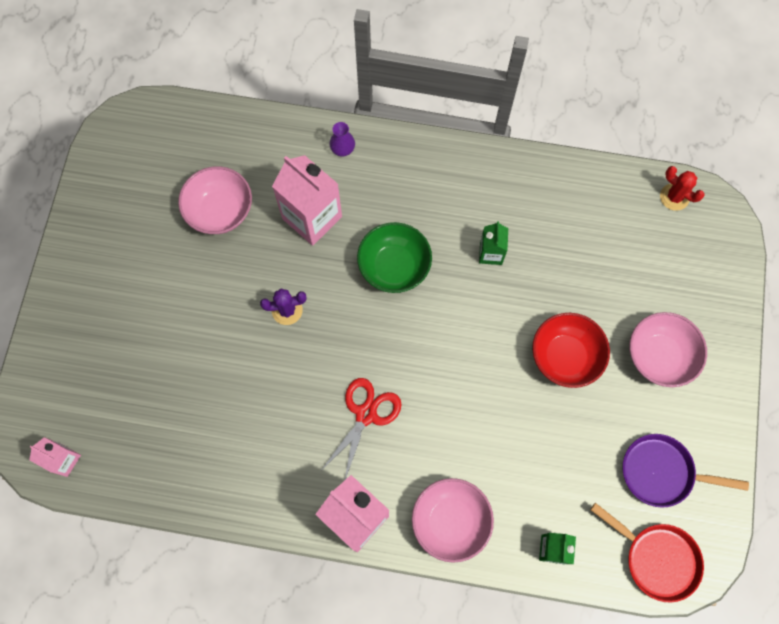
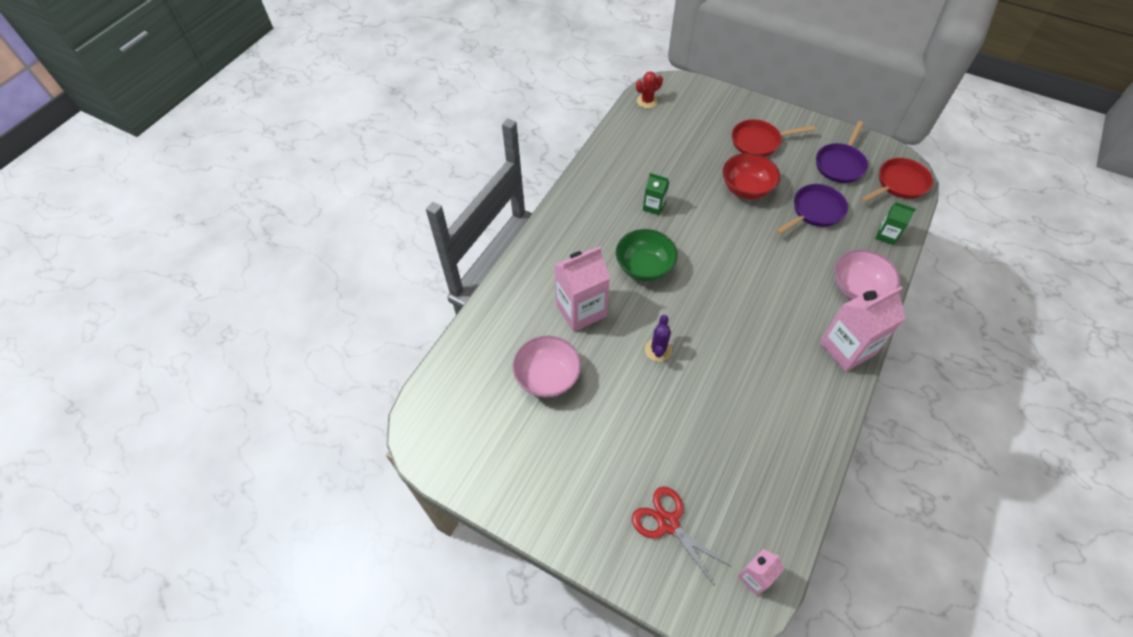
camera: 70 degrees left, 15 degrees down
red scissors [322,378,402,481] -> red scissors moved to [632,486,731,585]
purple vase [329,122,355,156] -> none
pink bowl [630,312,707,387] -> red pan [732,119,815,157]
none -> purple pan [776,184,848,235]

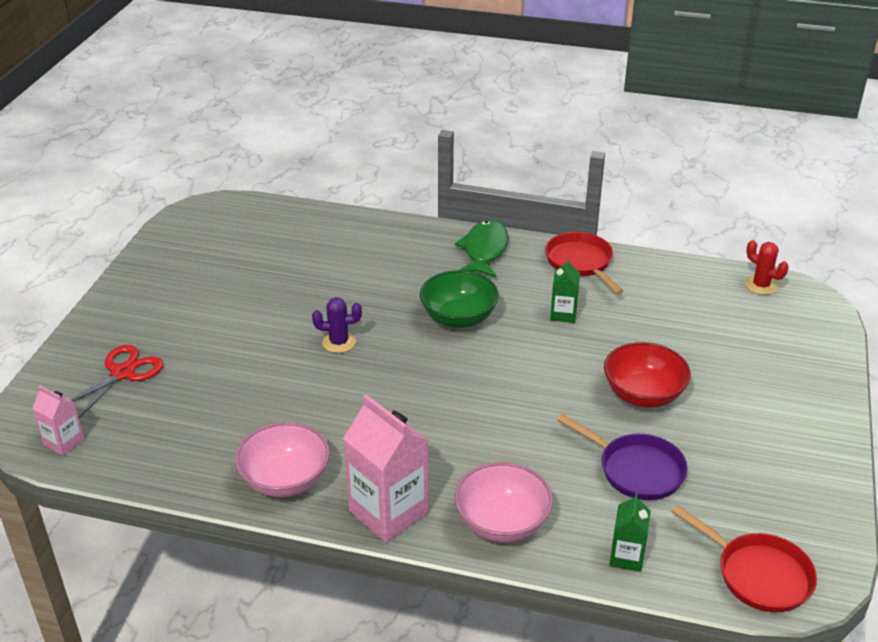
camera: 75 degrees right, 20 degrees down
pink bowl [513,336,581,398] -> pink bowl moved to [235,422,330,497]
pink carton [554,247,610,332] -> none
red pan [732,119,815,157] -> red pan moved to [545,232,624,295]
purple pan [816,121,868,183] -> none
none -> green fish [455,220,509,278]

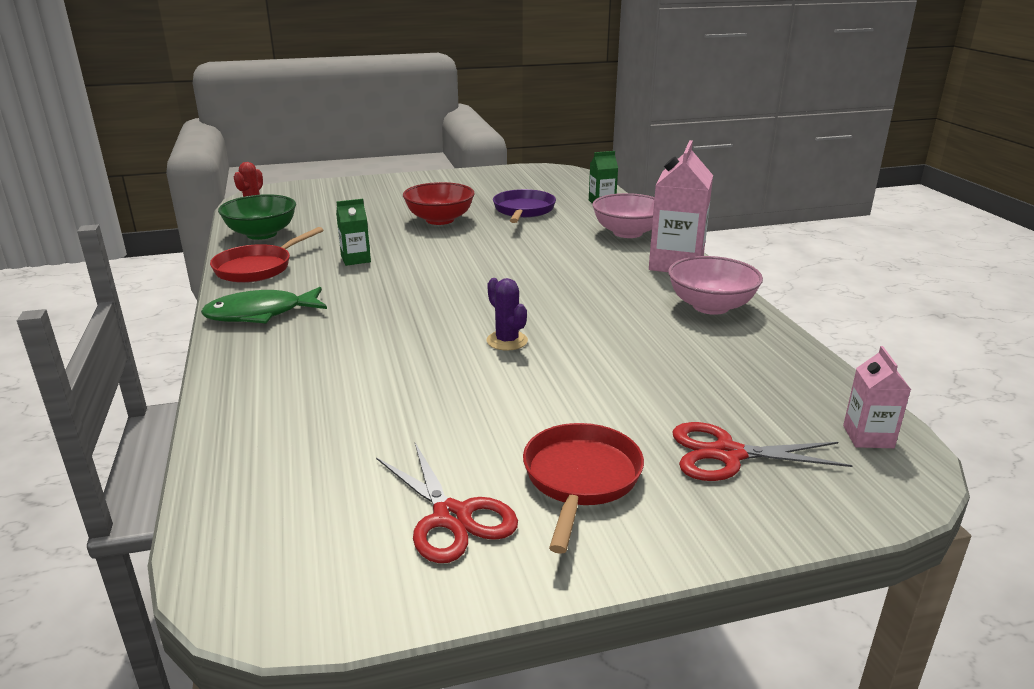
camera: 120 degrees left, 10 degrees down
green bowl [420,270,499,328] -> green bowl moved to [218,194,296,240]
red pan [671,505,817,612] -> red pan moved to [523,423,644,554]
none -> red scissors [376,443,518,563]

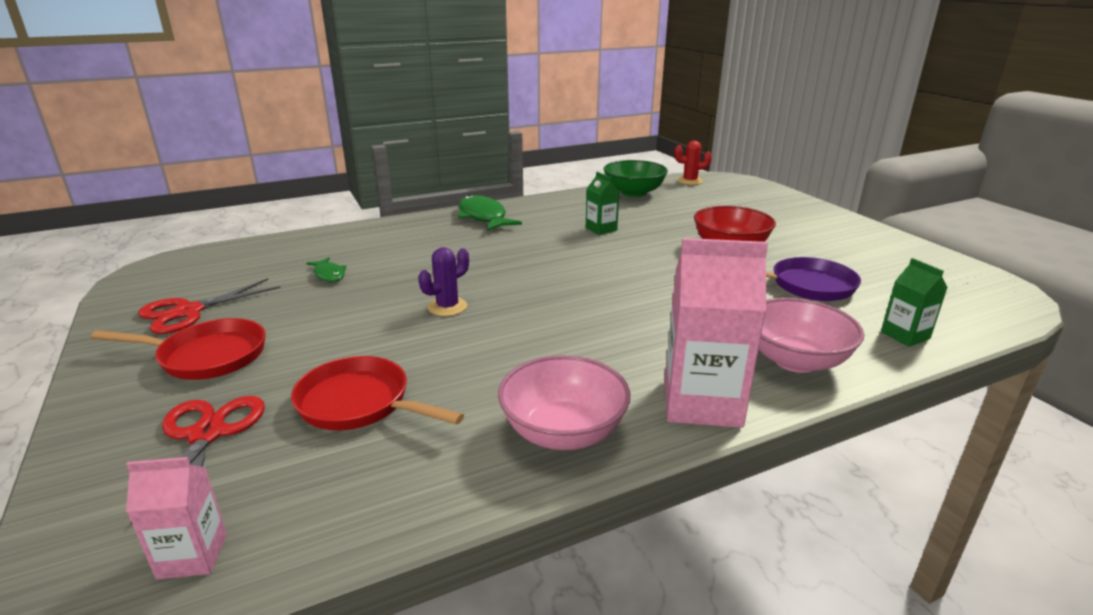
camera: 80 degrees right, 0 degrees up
red pan [210,227,323,283] -> red pan moved to [291,356,464,430]
none -> green fish [306,257,347,282]

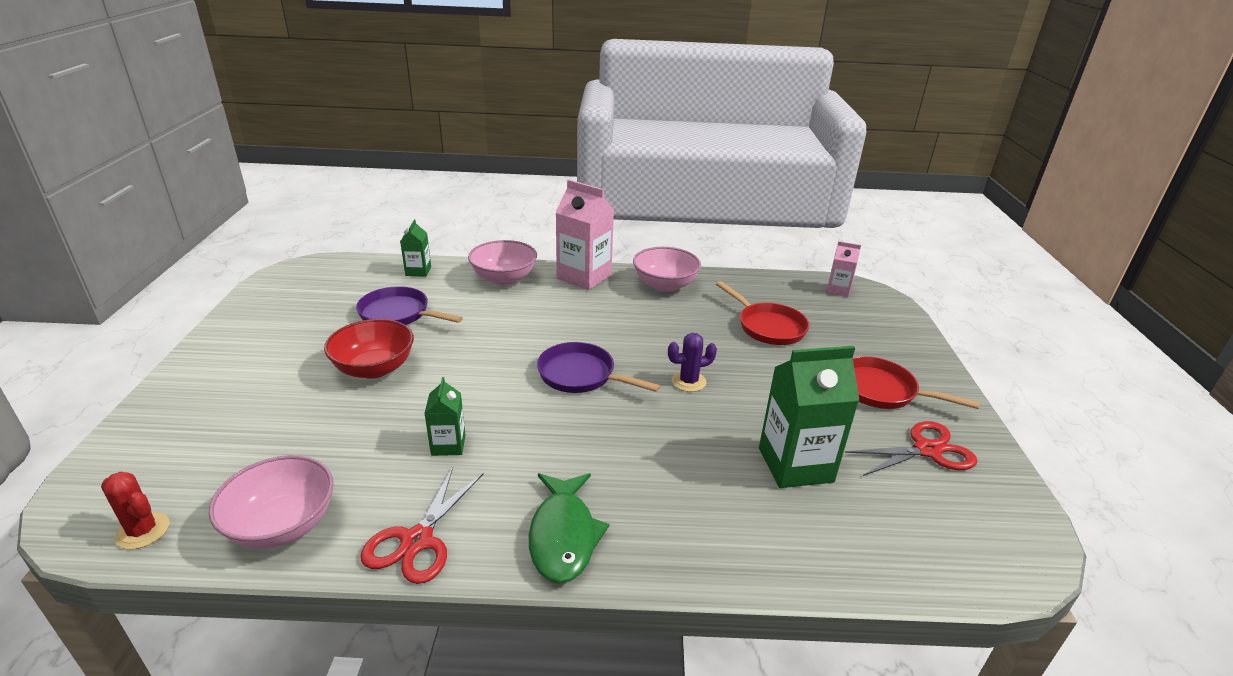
camera: 155 degrees left, 5 degrees up
red scissors [131,396,265,524] -> red scissors moved to [361,467,483,584]
green fish [306,257,347,282] -> green carton [759,346,860,488]
green bowl [604,160,668,197] -> pink bowl [209,455,334,549]
none -> purple pan [537,342,661,393]

